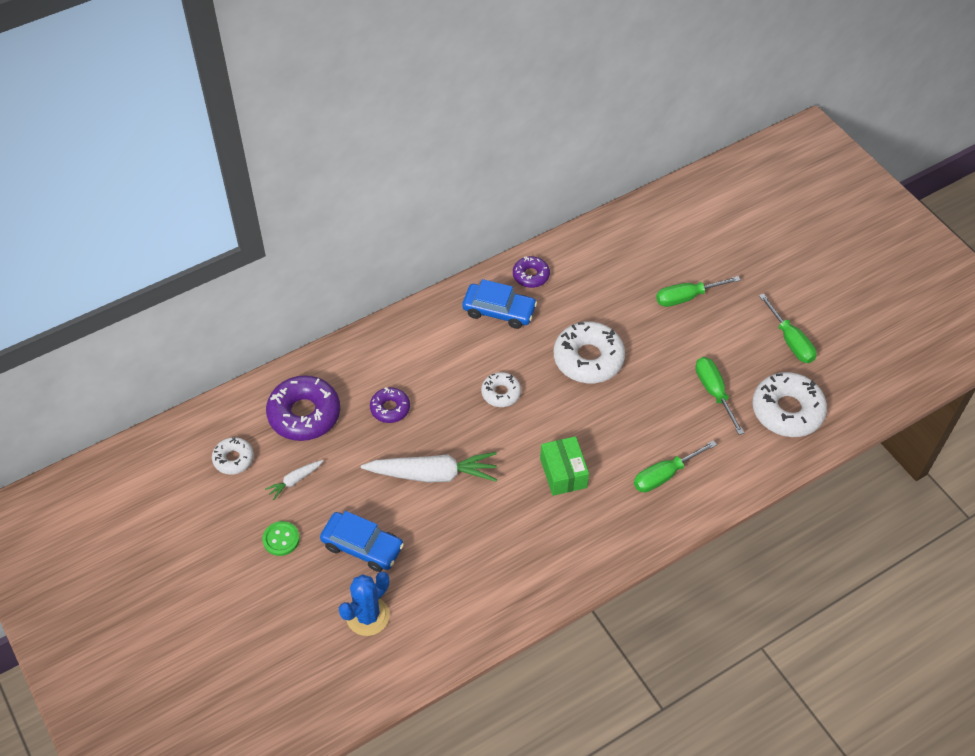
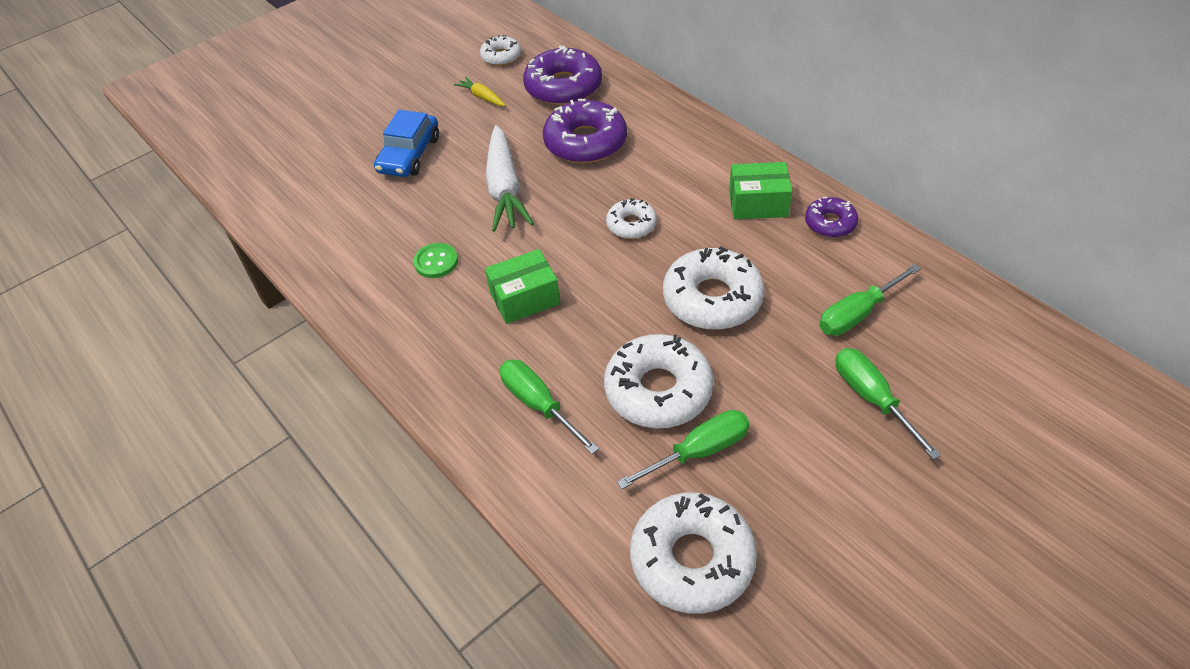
camera: 85 degrees right, 5 degrees down
green button [263,521,300,556] -> green button moved to [413,243,458,278]
white carrot [265,460,323,500] -> yellow carrot [454,77,506,106]
blue cactus [339,572,390,636] -> none
purple donut [370,387,410,423] -> purple donut [543,99,627,163], size x1.82
blue car [462,279,537,329] -> green box [729,162,792,219]
green screwdriver [759,294,817,363] -> green screwdriver moved to [819,264,921,336]
none -> white donut [604,334,714,428]

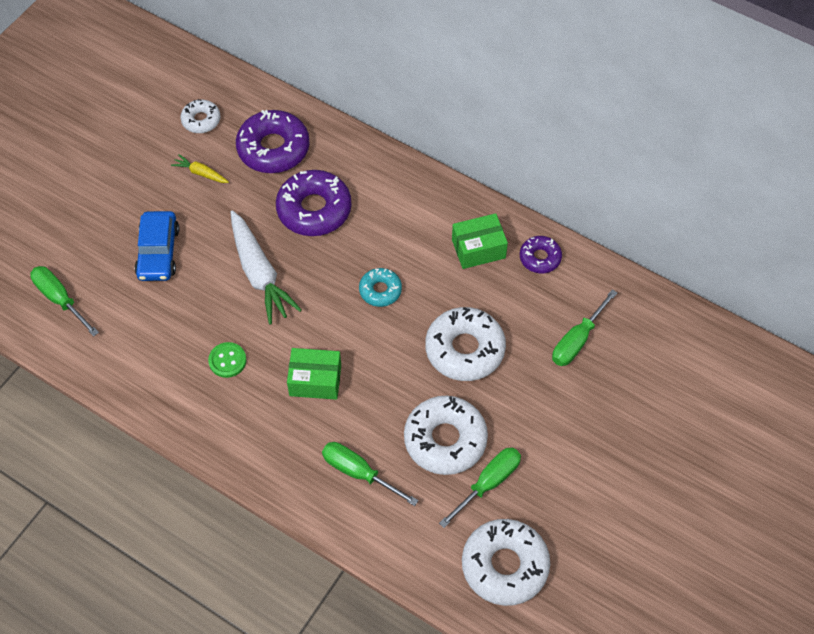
camera: 20 degrees left, 10 degrees up
green box [485,249,560,324] -> green box turned 45 degrees clockwise [287,348,341,400]
white donut [606,198,657,239] -> turquoise donut [359,268,402,307]
green screwdriver [836,348,941,460] -> green screwdriver moved to [30,266,99,336]

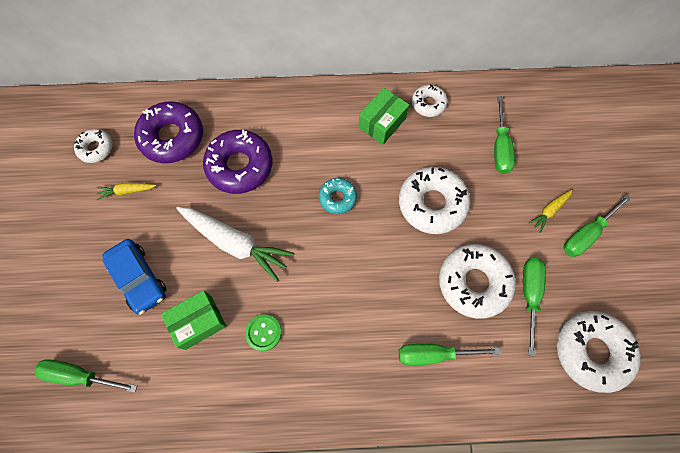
camera: 35 degrees left, 10 degrees up
green box [287,348,341,400] -> green box moved to [161,290,226,350]
purple donut [520,236,562,273] -> white donut [412,84,448,117]
none -> yellow carrot [529,190,572,233]
none -> green screwdriver [564,194,631,257]

